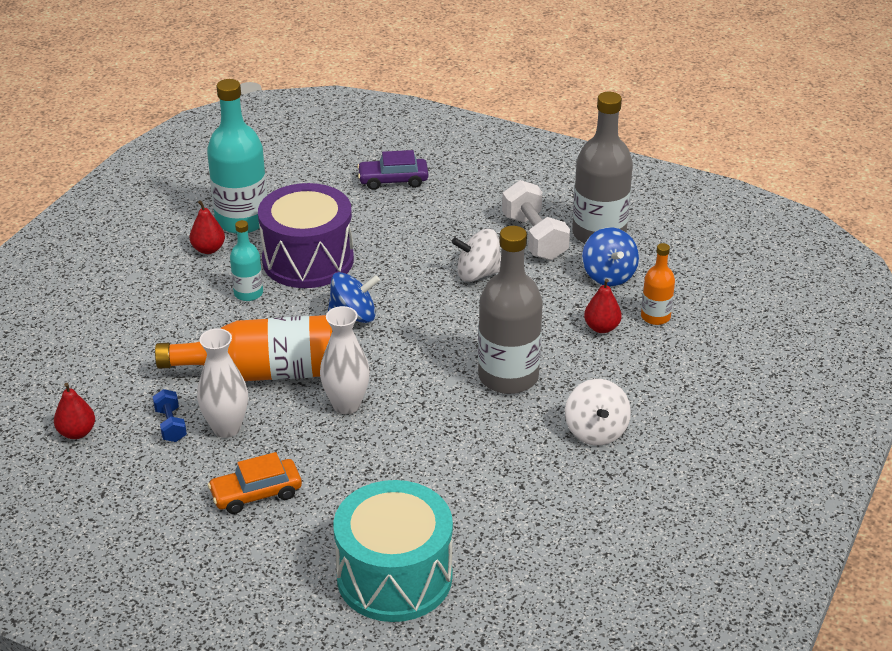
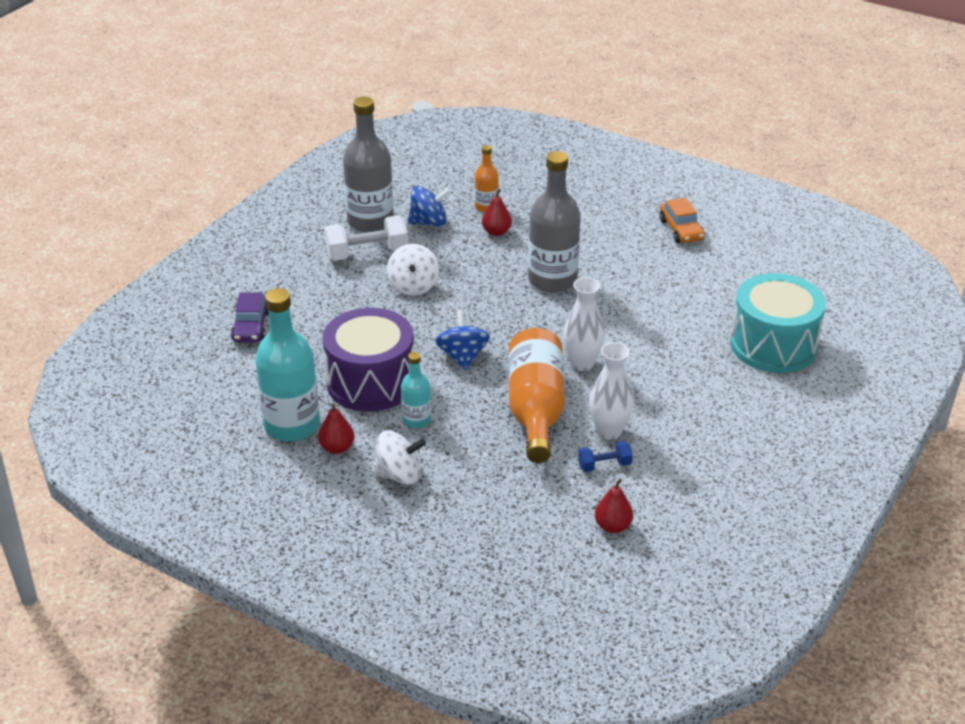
camera: 85 degrees left, 0 degrees up
orange car [208,452,302,514] -> orange car moved to [660,198,705,243]
white spinning top [565,379,631,446] -> white spinning top moved to [372,430,426,485]

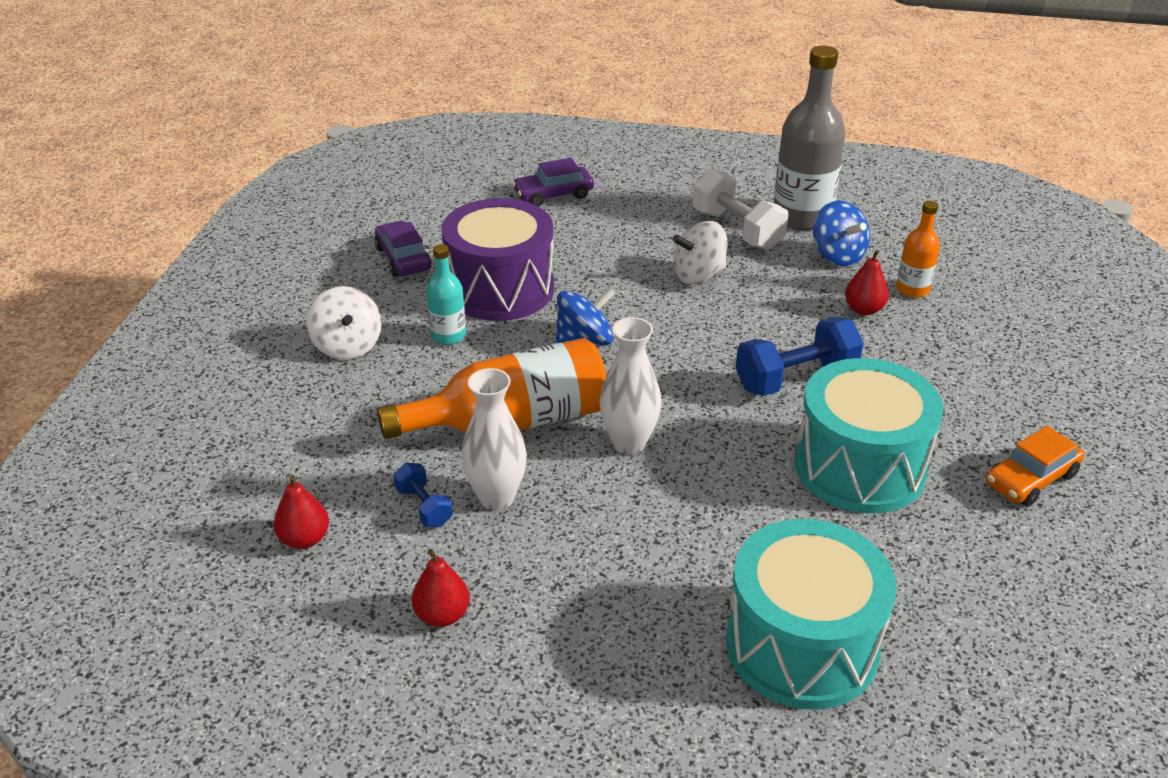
camera: 70 degrees right, 0 degrees up
turquoise bottle [255,288,320,441] -> purple car [375,221,431,277]
red pear [318,403,355,454] -> red pear moved to [412,549,470,627]
grey bottle [528,151,581,293] -> blue dumbbell [736,317,864,396]
none -> turquoise drum [795,358,943,513]

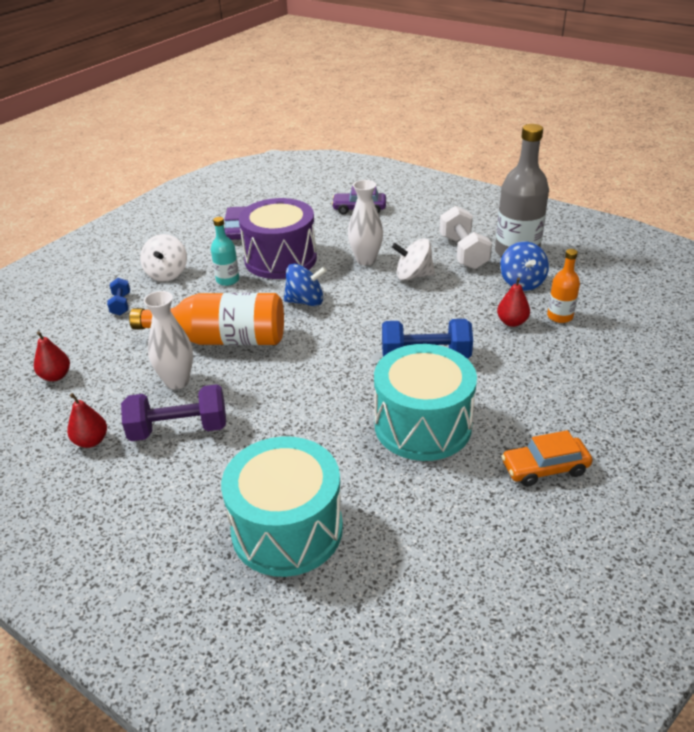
camera: 25 degrees right, 0 degrees up
blue dumbbell [393,463,453,527] -> blue dumbbell moved to [107,278,130,315]
white vase [599,317,662,455] -> white vase moved to [348,180,383,265]
none -> purple dumbbell [121,384,226,441]

